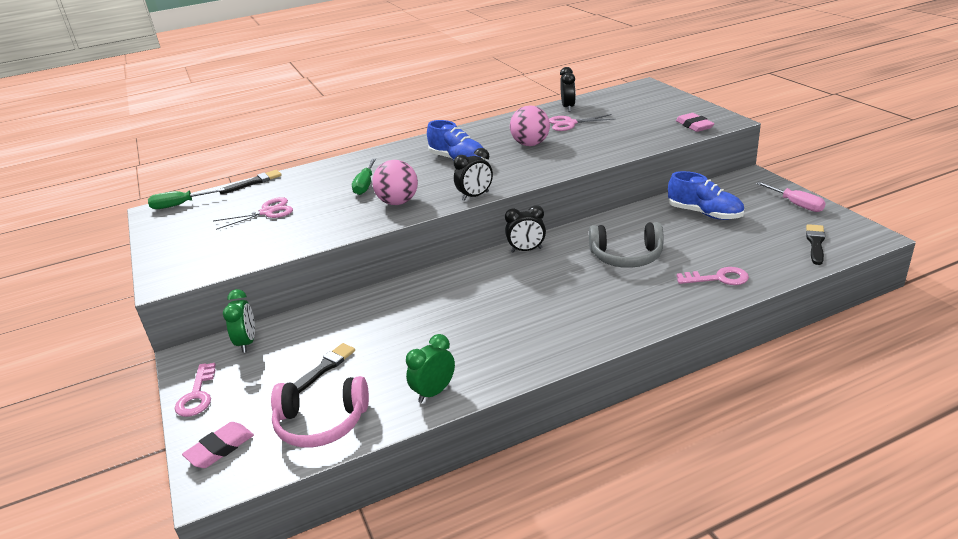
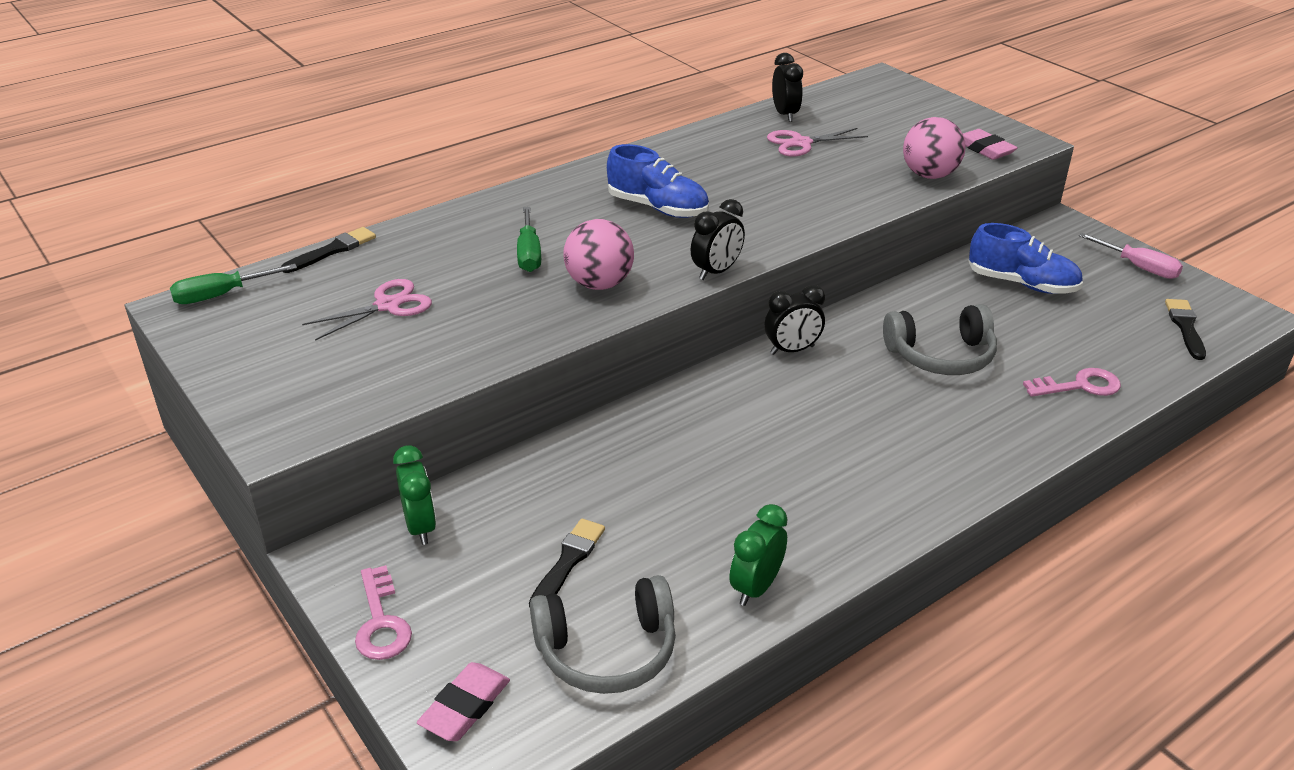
camera: 15 degrees left, 5 degrees up
pink headphones [271,376,369,448] -> grey headphones [530,575,676,694]
pink ball [510,106,550,146] -> pink ball moved to [903,117,966,179]

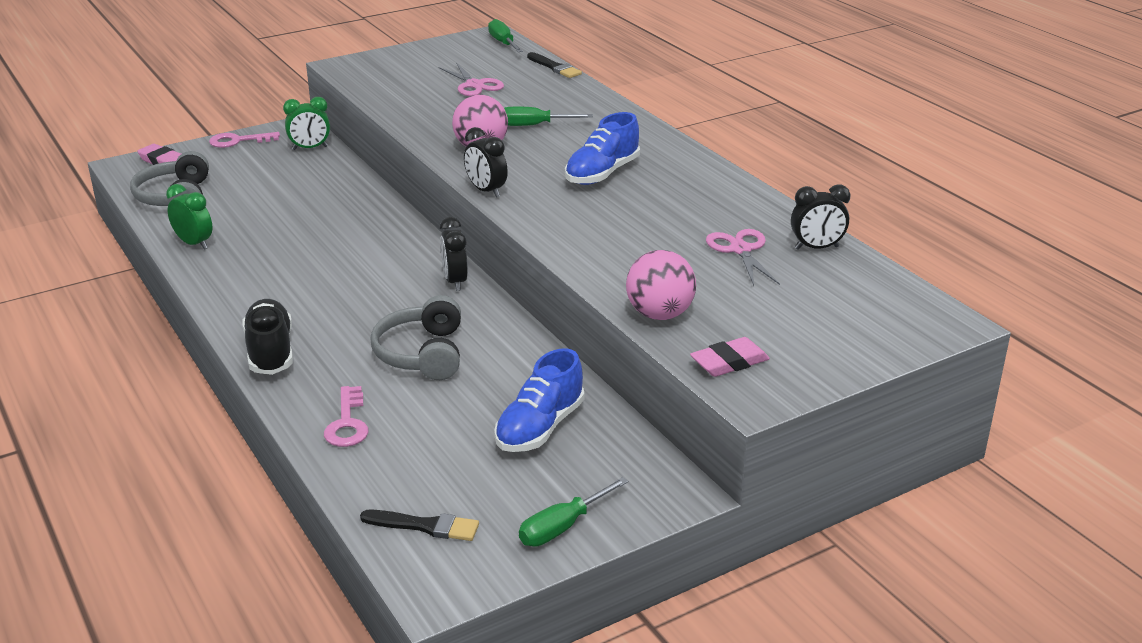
camera: 95 degrees right, 5 degrees down
black brush [529,519,605,608] -> none
pink screwdriver [1079,233,1183,279] -> green screwdriver [519,477,628,547]
none -> black shoe [242,299,293,375]

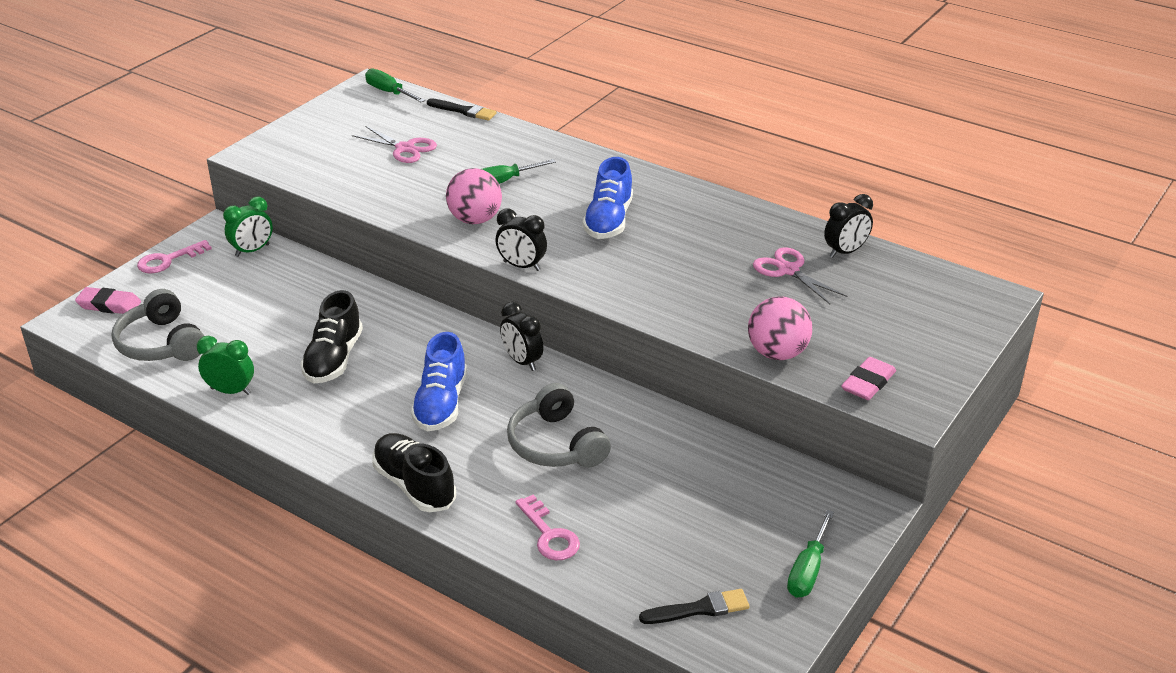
camera: 25 degrees left, 5 degrees up
blue shoe [494,348,584,452] -> blue shoe moved to [411,332,467,431]
none -> black shoe [300,290,363,383]

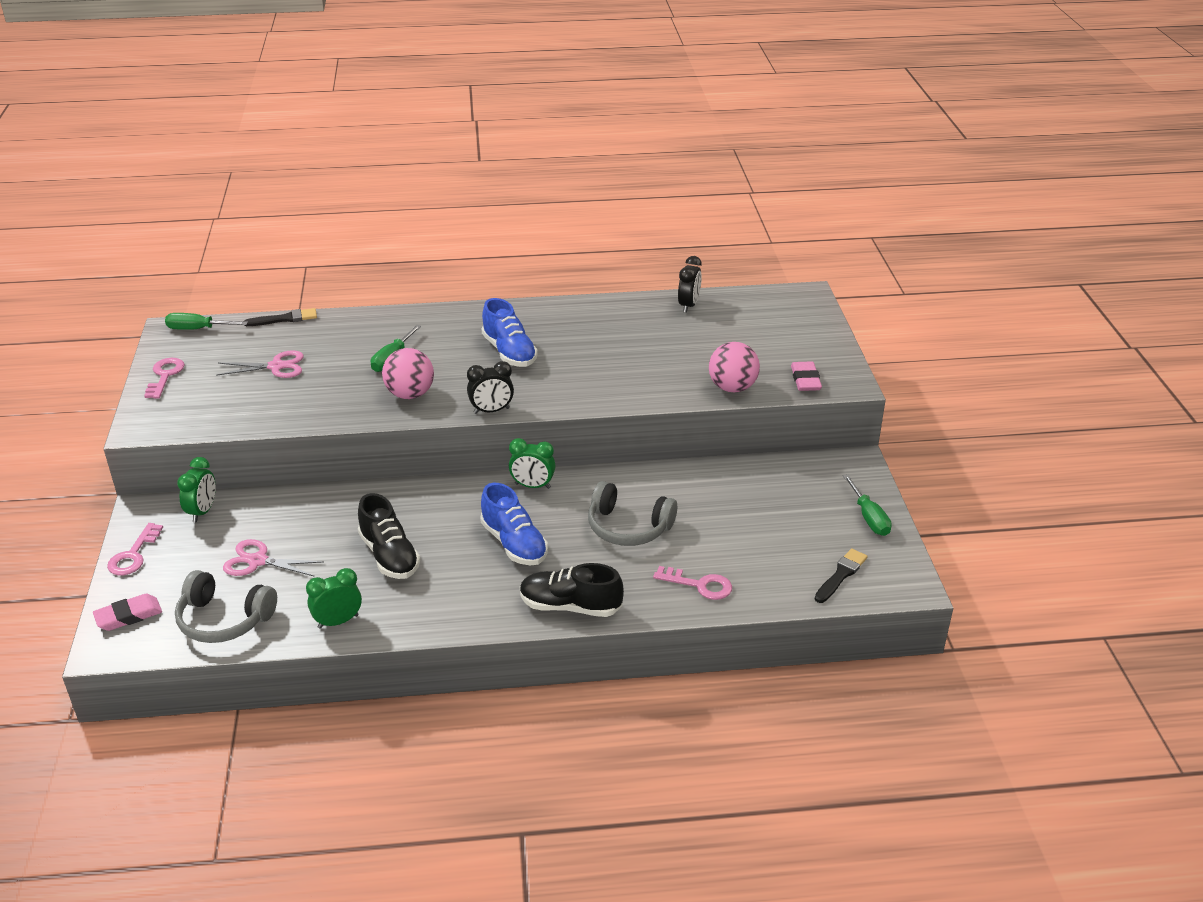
camera: 40 degrees left, 0 degrees up
black clock [500,302,544,371] -> green clock [509,438,556,489]
pink scissors [753,247,847,304] -> pink scissors moved to [223,539,324,577]
none -> pink key [144,358,185,399]

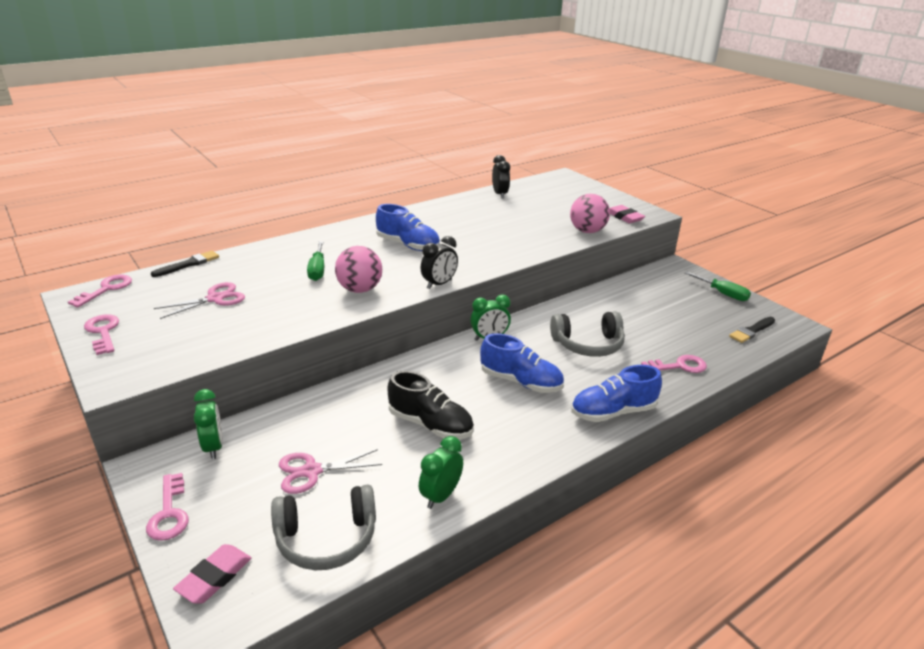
camera: 30 degrees left, 5 degrees down
green screwdriver [165,313,248,330] -> pink key [68,274,132,307]
black shoe [520,563,624,617] -> blue shoe [571,365,662,422]
black brush [815,549,868,603] -> black brush turned 135 degrees counterclockwise [729,317,775,343]

